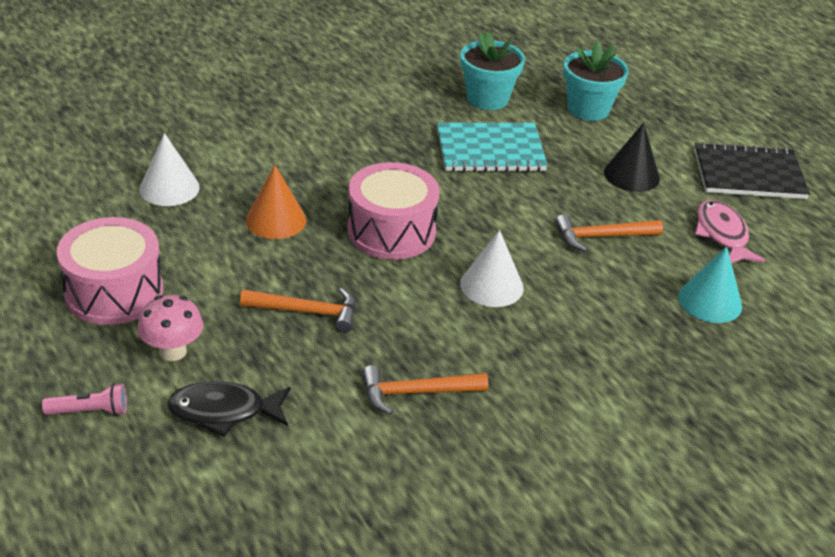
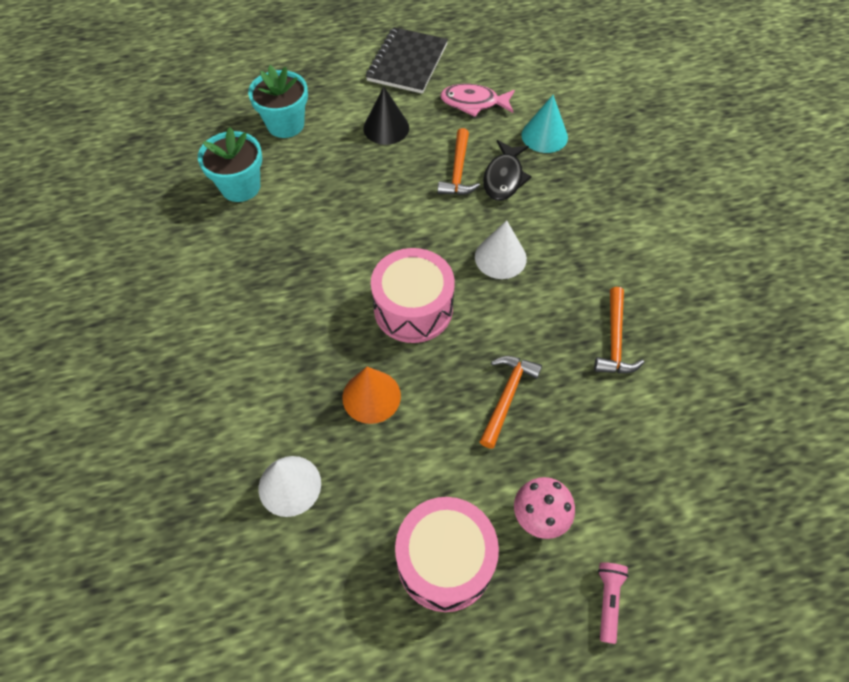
camera: 70 degrees left, 20 degrees up
black fish [167,381,291,437] -> black fish moved to [483,140,532,201]
turquoise notebook [437,123,548,172] -> none

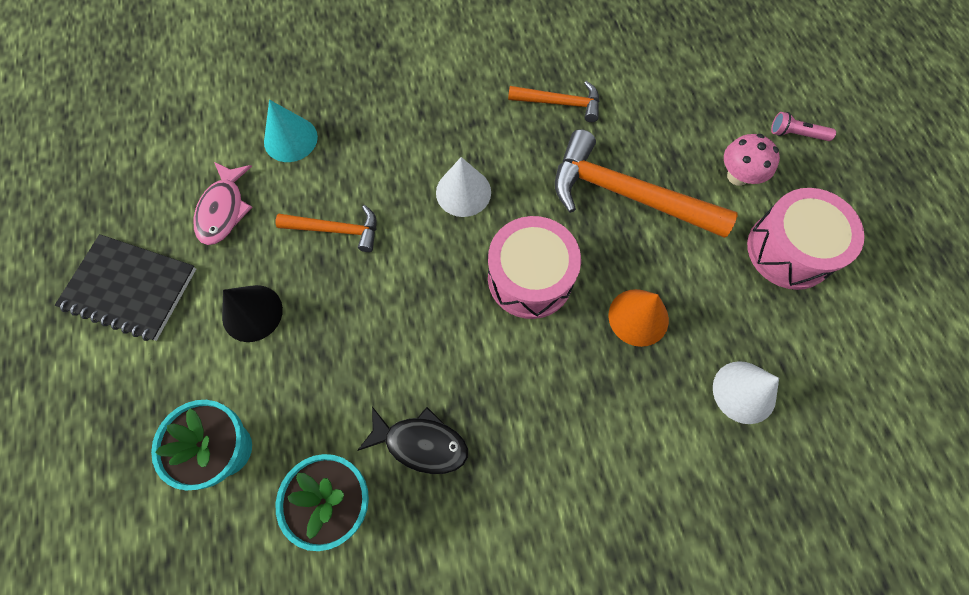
camera: 90 degrees left, 10 degrees up
orange hammer [479,356,542,449] -> orange hammer [555,129,738,238], size x1.83
black fish [483,140,532,201] -> black fish moved to [357,407,468,474]

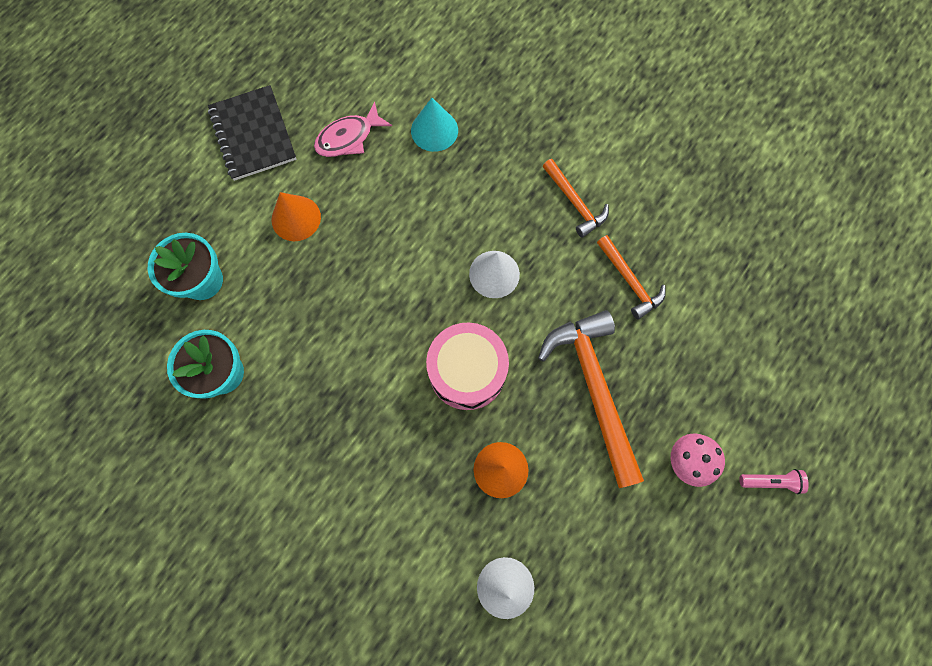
camera: 50 degrees right, 5 degrees up
black cone [222,285,283,342] -> orange cone [272,192,321,241]
orange hammer [276,205,376,252] -> orange hammer moved to [543,159,609,238]
black fish [357,407,468,474] -> none
pink drum [747,188,865,290] -> none
pink flashlight [771,112,836,141] -> pink flashlight turned 120 degrees clockwise [739,469,809,494]

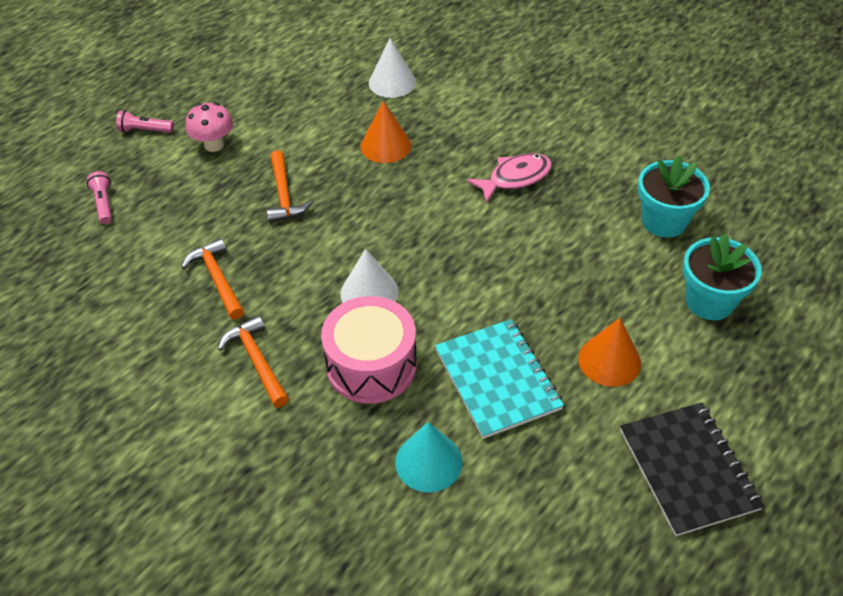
camera: 175 degrees left, 25 degrees down
pink fish [314,102,392,157] -> pink fish moved to [467,153,552,203]
pink drum [426,322,509,410] -> pink drum moved to [321,296,417,404]
orange hammer [538,310,644,488] -> orange hammer [267,150,312,223], size x0.55
none -> pink flashlight [87,171,112,224]
none -> turquoise notebook [435,319,564,439]

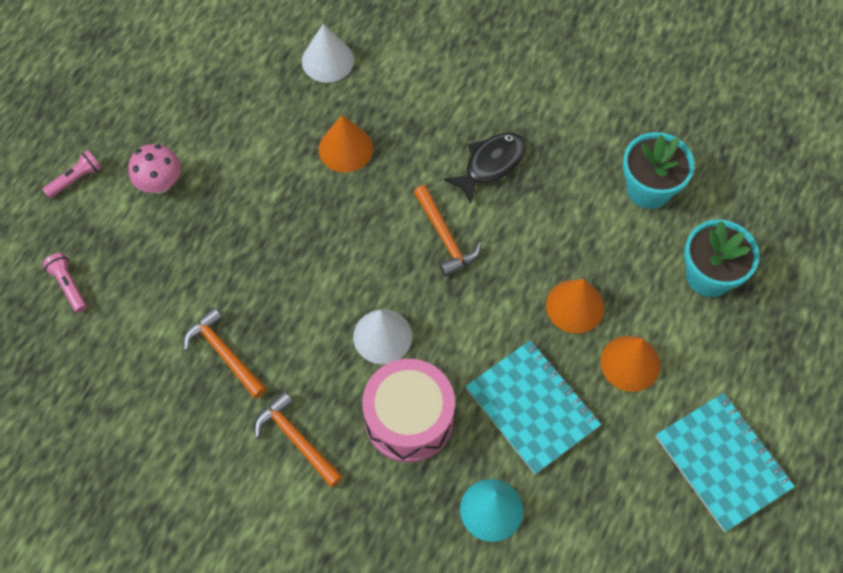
camera: 15 degrees left, 15 degrees up
pink flashlight [116,110,174,133] -> pink flashlight turned 150 degrees clockwise [42,150,102,198]
orange hammer [267,150,312,223] -> orange hammer moved to [414,185,481,277]
pink fish [467,153,552,203] -> black fish [444,132,526,204]
black notebook [620,402,764,536] -> turquoise notebook [656,393,795,532]
none -> orange cone [546,279,604,334]

